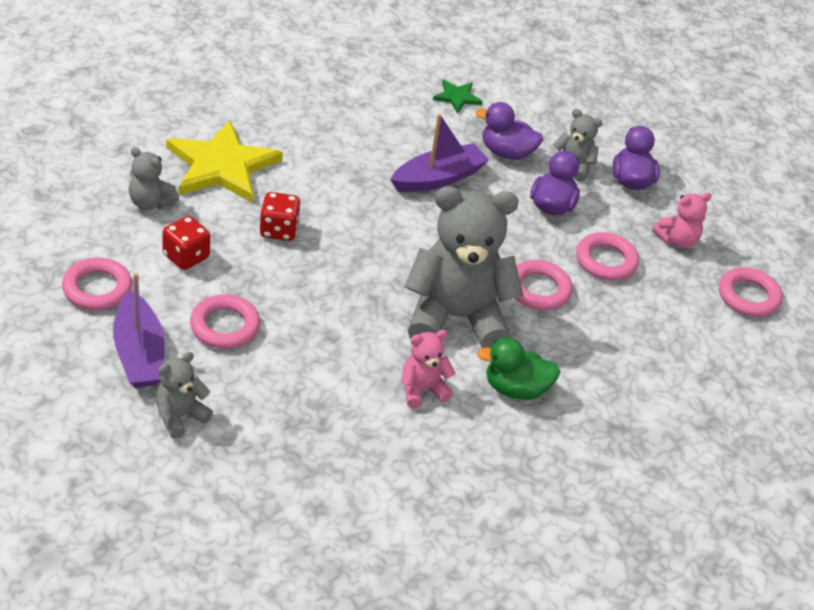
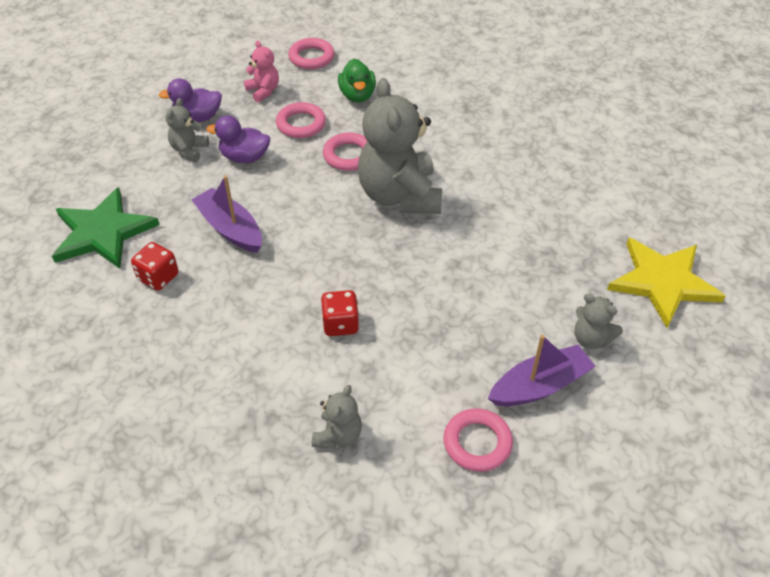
camera: 95 degrees left, 5 degrees up
red dice [162,216,210,270] -> red dice moved to [131,242,179,290]
yellow star [166,120,283,203] -> yellow star moved to [607,238,725,328]
pink ring [190,294,260,349] -> none
pink teddy bear [401,330,456,408] -> none
green star [433,80,483,113] -> green star [52,187,160,269], size x2.17
purple duck [475,102,543,160] -> none
green duck [477,338,560,400] -> green duck moved to [338,59,376,102]

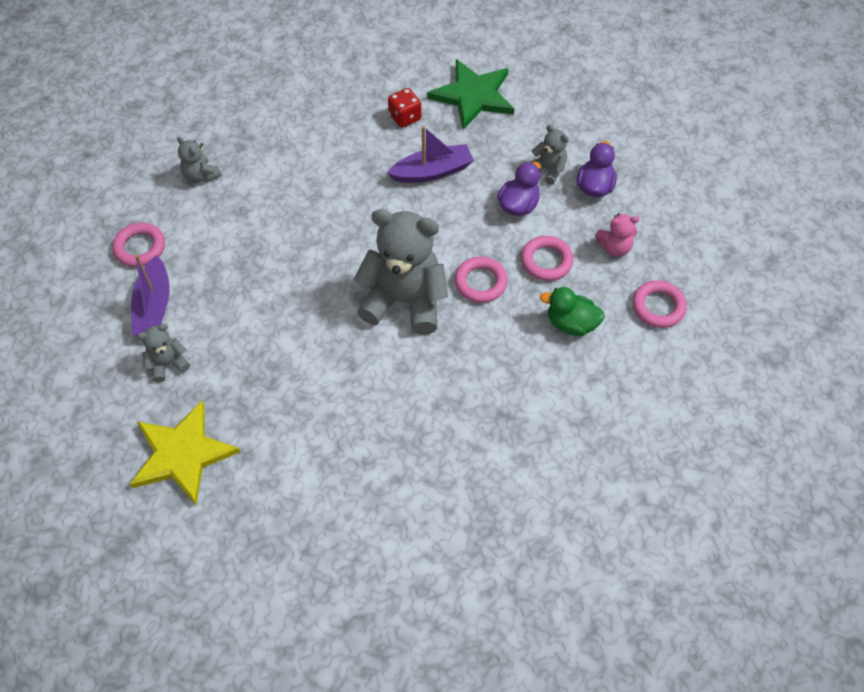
camera: 115 degrees right, 10 degrees up
red dice [321,290,359,336] -> none

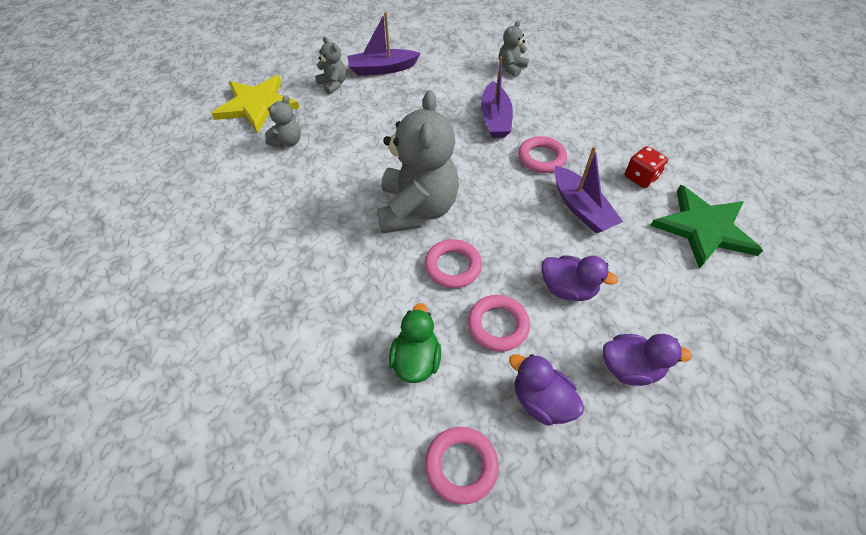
camera: 80 degrees right, 5 degrees down
pink ring [113,223,165,267] -> pink ring moved to [518,136,567,173]
grey teddy bear [530,125,569,185] -> grey teddy bear moved to [265,96,301,148]
pink teddy bear [595,213,639,257] -> purple duck [509,354,584,426]
none -> purple boat [481,57,513,138]

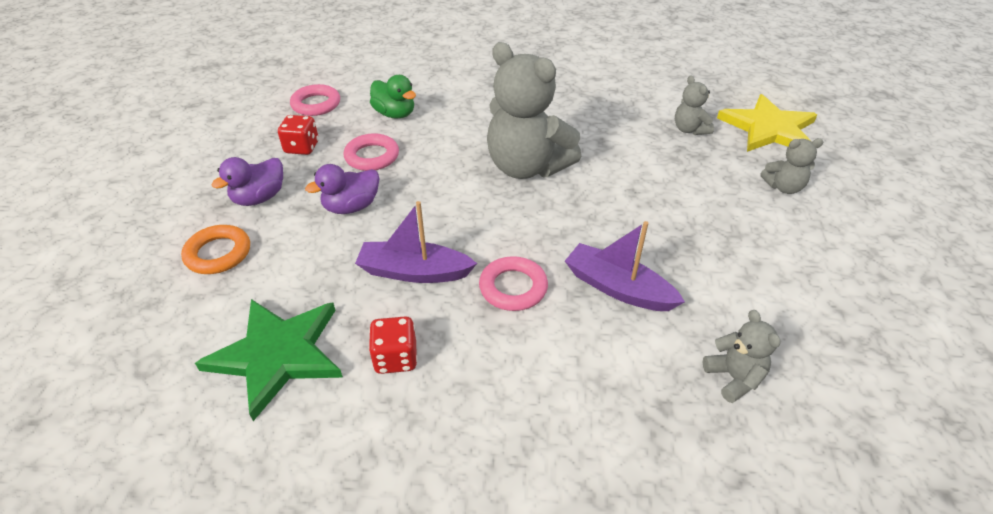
camera: 125 degrees right, 10 degrees down
purple boat [347,12,421,76] -> none
pink ring [425,239,482,288] -> none
purple duck [509,354,584,426] -> red dice [278,115,319,155]
none -> orange ring [181,225,250,274]

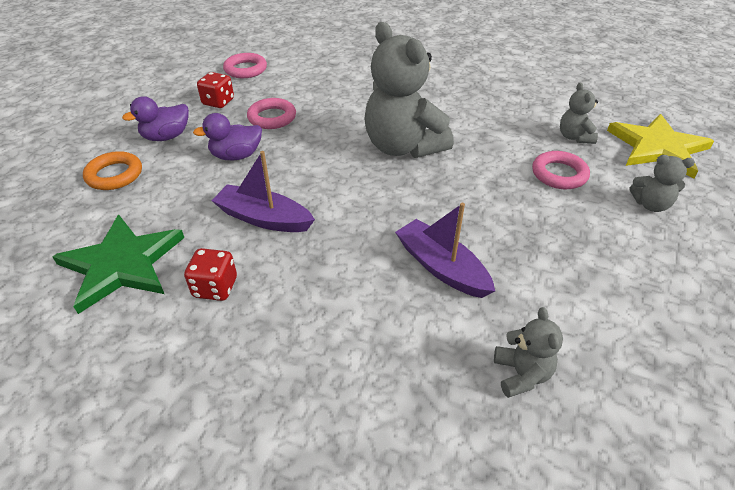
camera: 15 degrees right, 0 degrees up
green duck [370,75,416,119] -> none
pink ring [479,256,548,311] -> pink ring moved to [532,151,590,189]

